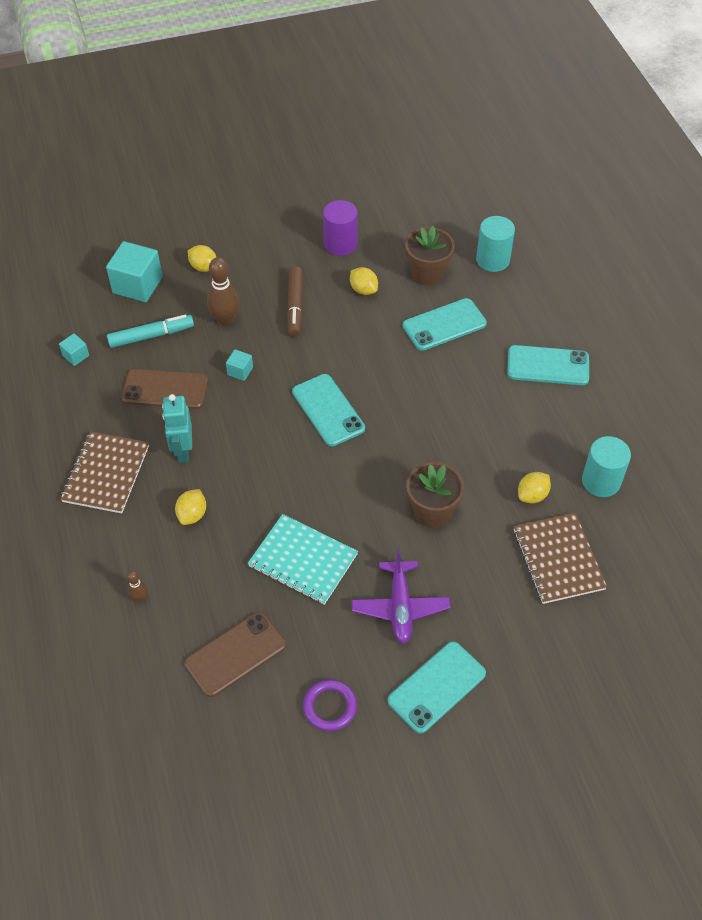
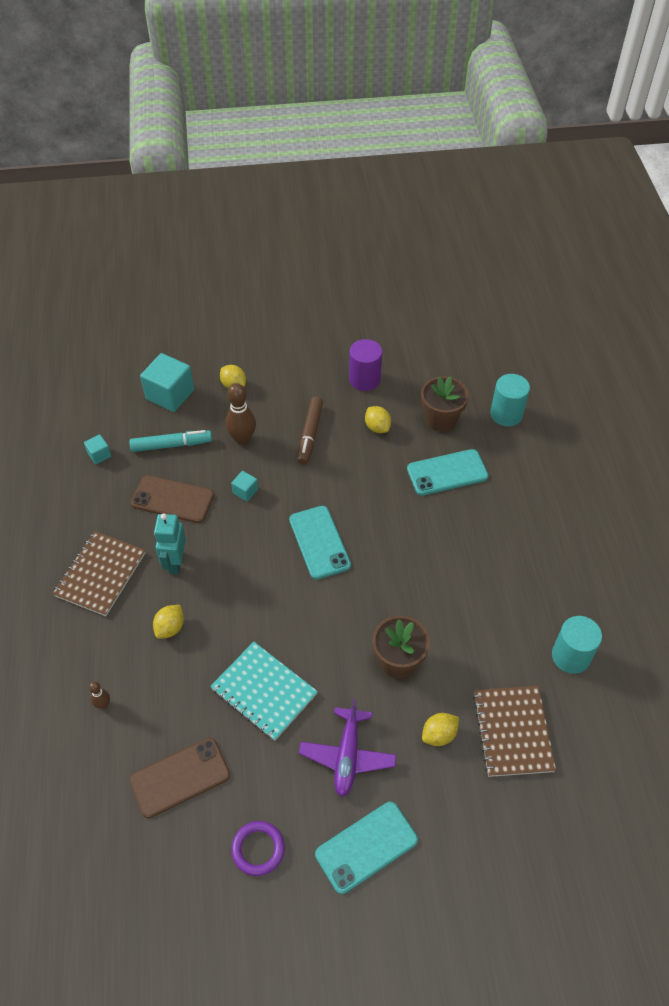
camera: 10 degrees right, 0 degrees up
turquoise phone [507,345,589,385] -> none
yellow lemon [518,472,551,504] -> yellow lemon moved to [422,713,459,746]

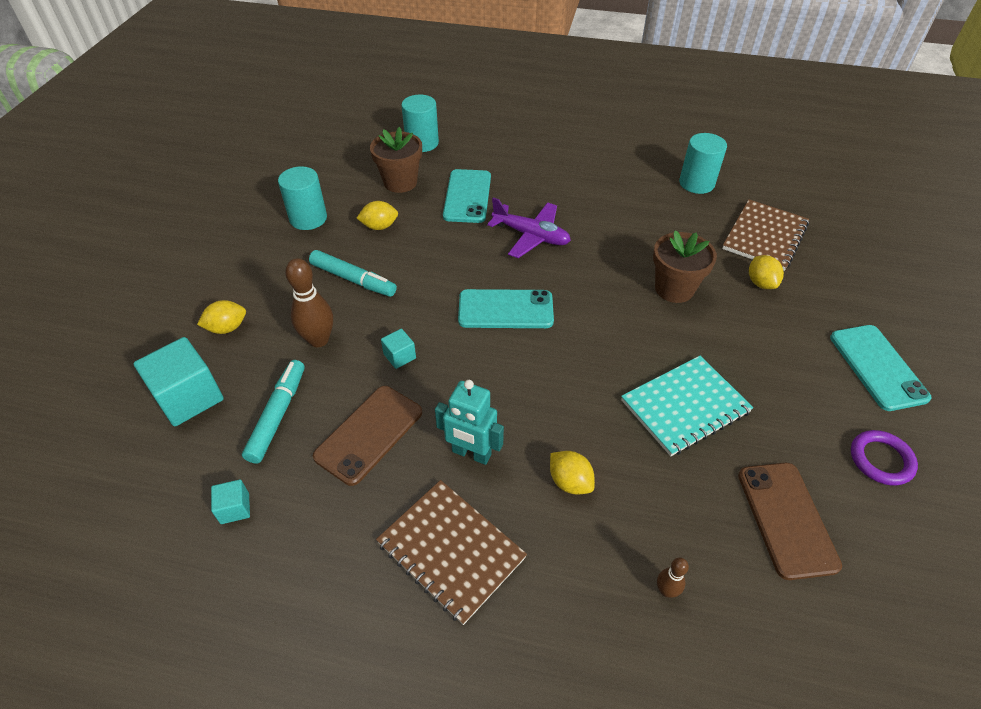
camera: 70 degrees left, 5 degrees down
brown marker [297,397,323,465] -> turquoise marker [309,250,397,297]
purple plane [299,698,396,797] -> purple plane moved to [487,197,571,258]
purple cylinder [349,339,382,391] -> turquoise cylinder [278,166,327,230]
brown notebook [473,686,556,777] -> brown notebook turned 75 degrees counterclockwise [722,199,809,271]

